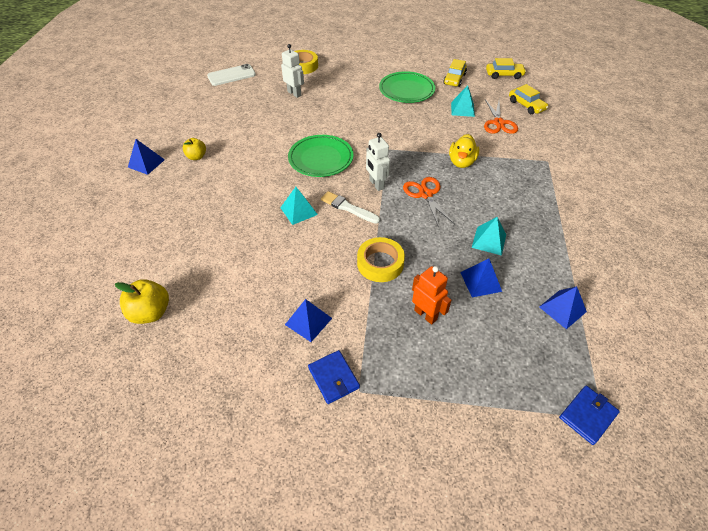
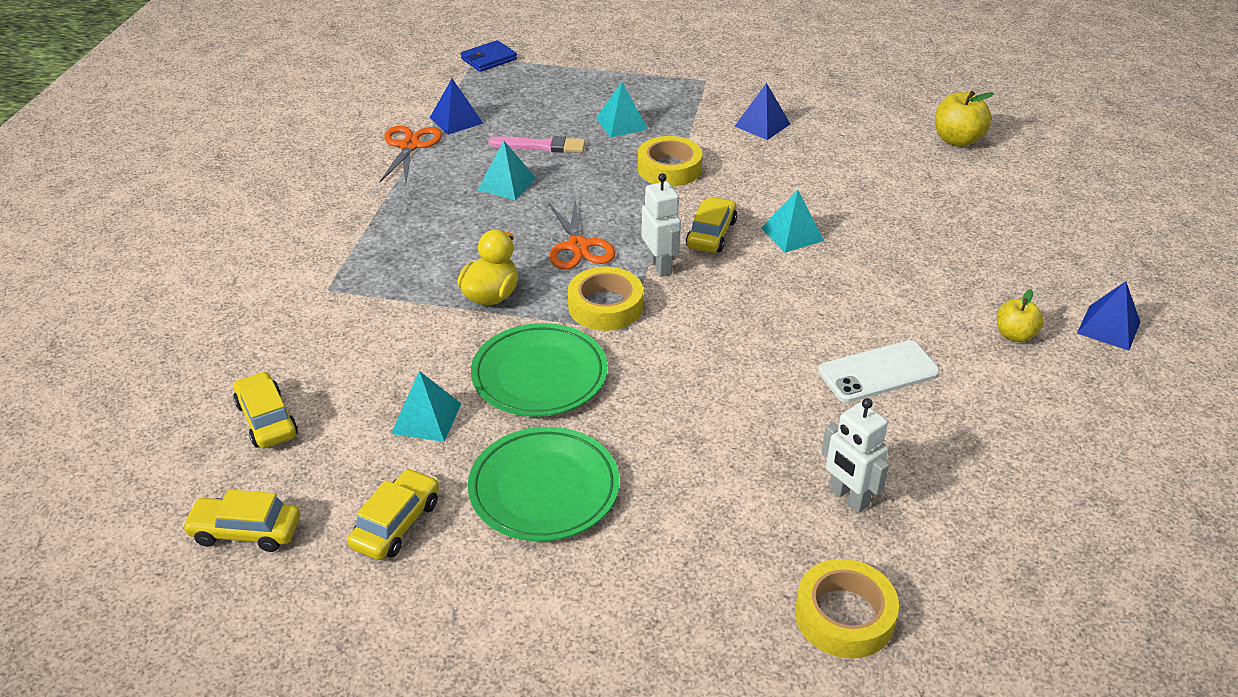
camera: 175 degrees left, 10 degrees down
white phone [207,64,256,86] -> white phone moved to [818,340,940,403]
green plate [288,135,353,177] -> green plate moved to [471,323,608,417]
blue wallet [308,350,360,404] -> none
white brush [321,191,380,224] -> yellow car [686,197,737,253]
orange robot [412,266,452,324] -> turquoise pyramid [596,82,648,137]
blue pyramid [460,259,502,297] -> pink brush [488,136,586,153]
orange scissors [484,99,518,134] -> orange scissors moved to [379,126,442,183]
none -> yellow tape [568,267,643,331]

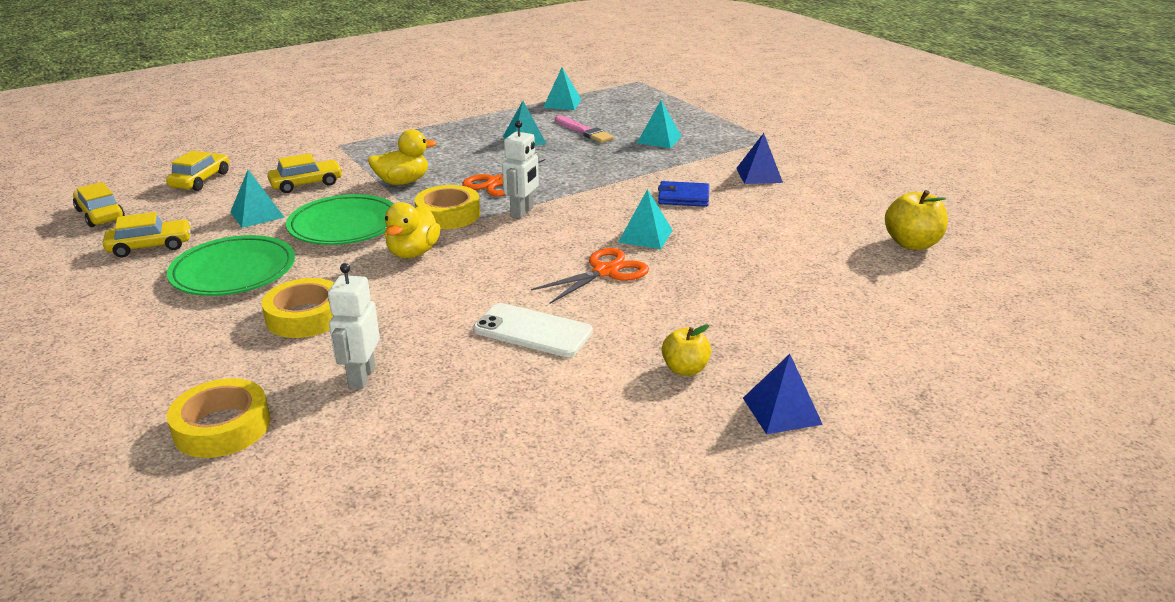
camera: 45 degrees right, 10 degrees down
orange scissors [379,126,442,183] -> orange scissors moved to [531,248,649,304]
blue pyramid [430,79,484,135] -> turquoise pyramid [543,67,582,110]
blue wallet [461,40,517,72] -> blue wallet moved to [658,181,709,207]
yellow tape [638,136,702,187] -> yellow tape moved to [262,278,334,338]
yellow car [686,197,737,253] -> yellow car moved to [267,153,343,193]
none -> yellow duck [385,202,441,258]

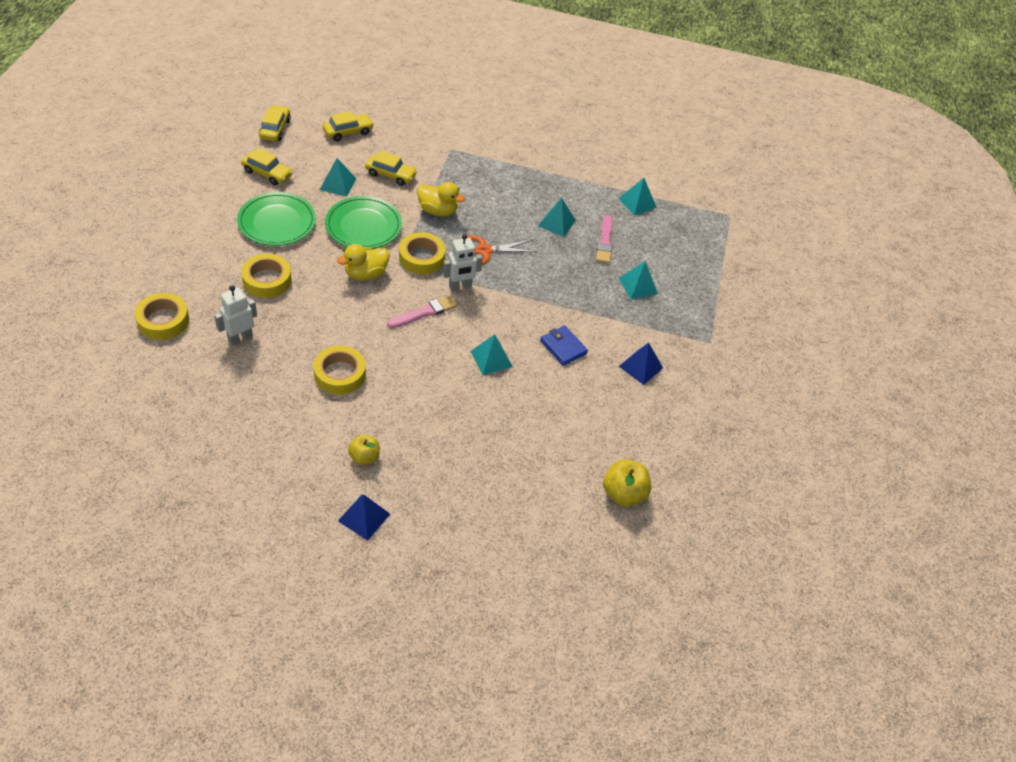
camera: 40 degrees right, 20 degrees up
white phone [473,303,593,357] -> yellow tape [313,346,366,395]
orange scissors [531,248,649,304] -> none
none -> pink brush [387,295,457,328]

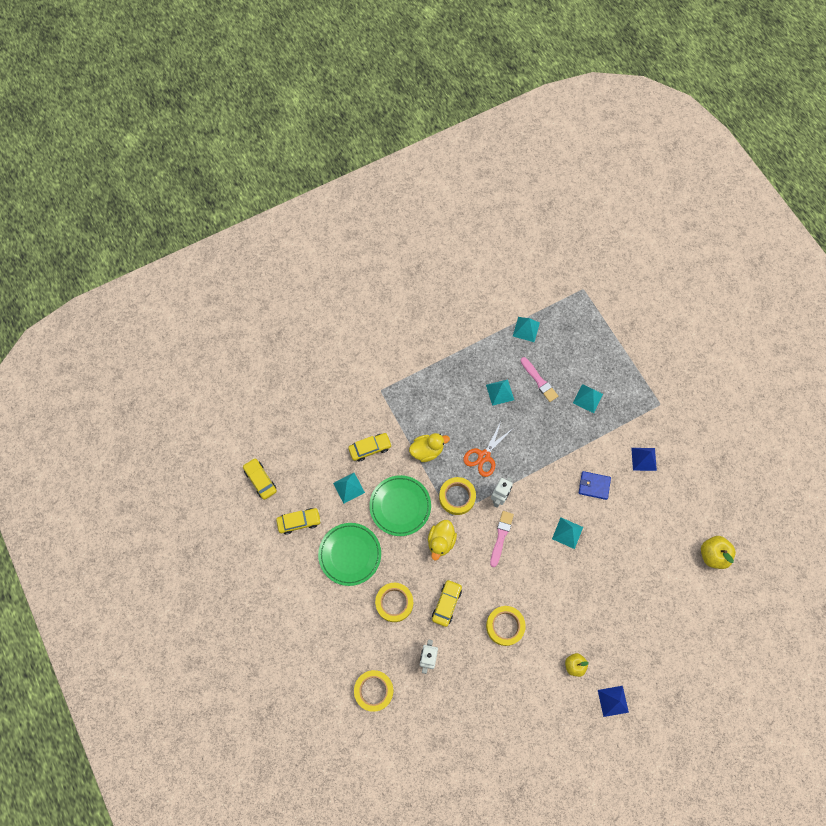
camera: 35 degrees left, 20 degrees up
yellow car [323,111,374,141] -> yellow car moved to [432,580,462,627]

